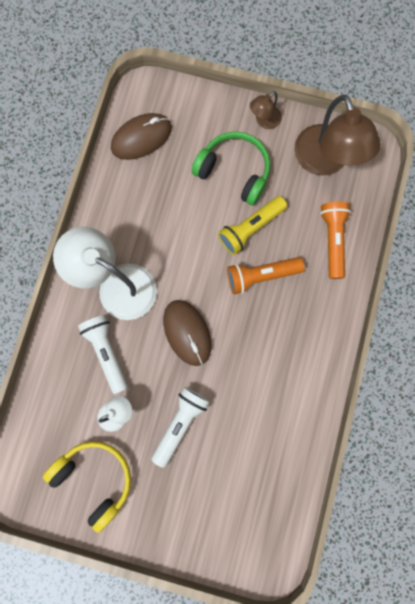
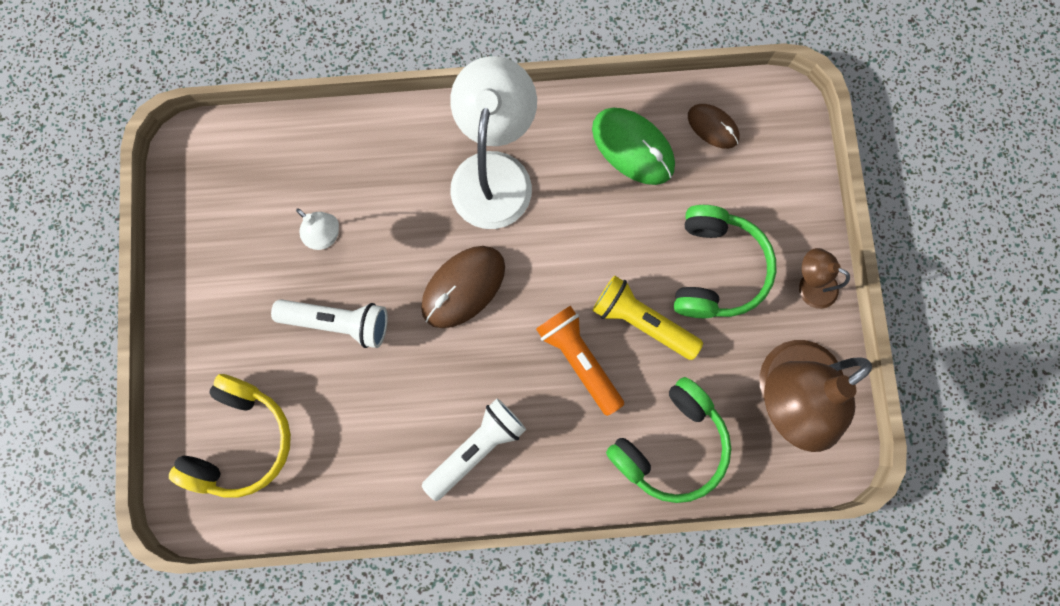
camera: 70 degrees right, 0 degrees up
yellow headphones [43,441,131,533] -> yellow headphones moved to [169,374,291,498]
white flashlight [78,315,128,394] -> white flashlight moved to [422,399,526,501]
brown mouse [111,113,172,160] -> brown mouse [688,104,740,149], size x0.61
orange flashlight [320,202,351,279] -> green headphones [606,377,731,503]
none -> green mouse [592,108,675,185]

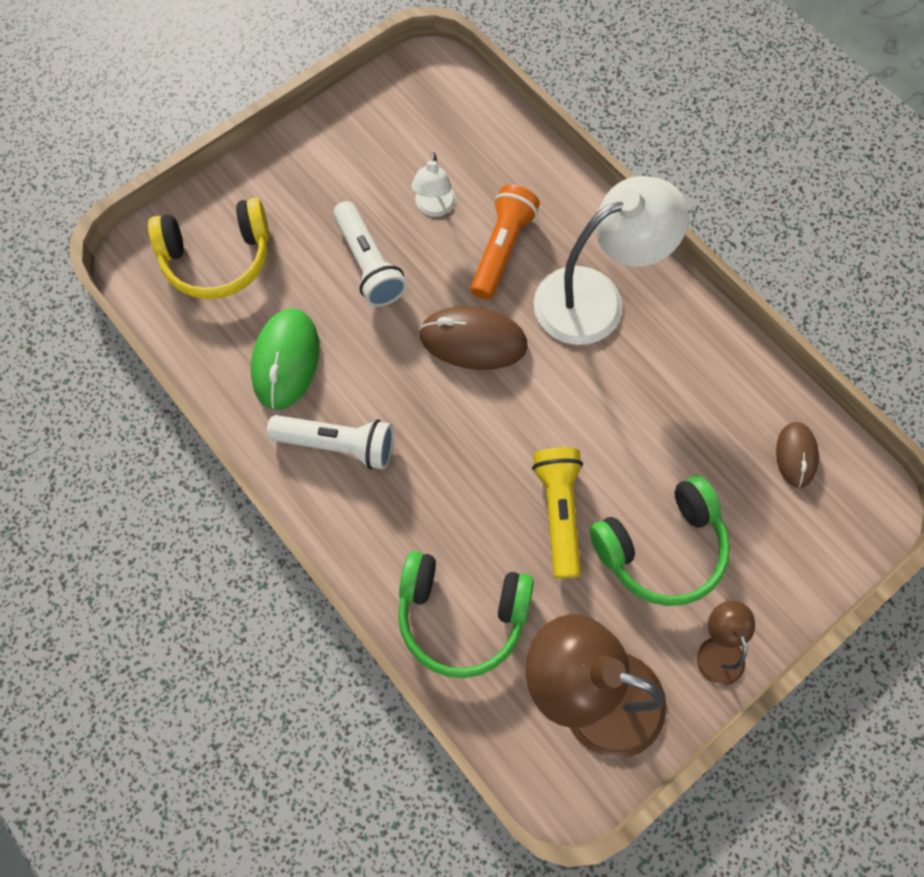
camera: 55 degrees right, 10 degrees down
orange flashlight [536,306,624,416] -> orange flashlight moved to [470,185,540,300]
green mouse [592,108,675,185] -> green mouse moved to [251,308,319,410]

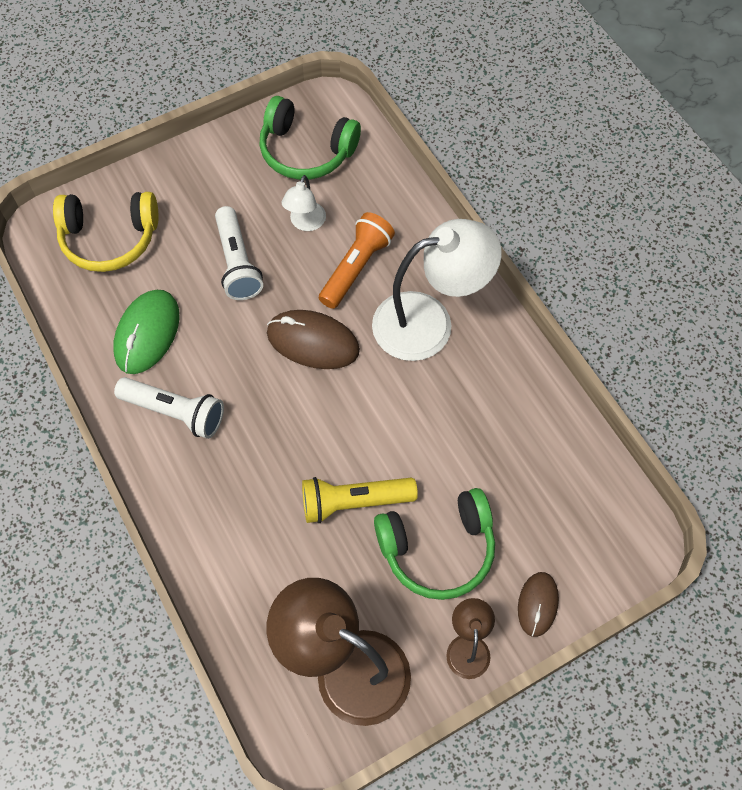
camera: 10 degrees right, 5 degrees down
green headphones [398,551,534,678] -> green headphones moved to [259,96,361,180]
yellow flashlight [532,447,583,579] -> yellow flashlight turned 105 degrees counterclockwise [302,477,418,523]
brown mouse [776,422,819,488] -> brown mouse moved to [518,572,559,637]

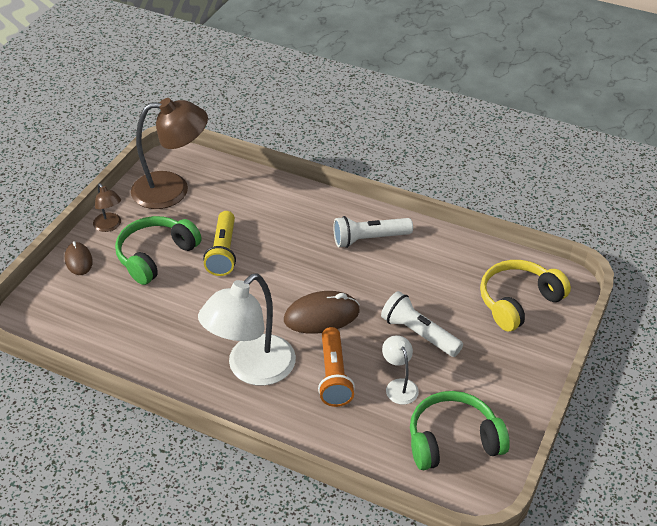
camera: 145 degrees right, 20 degrees down
green mouse [113,290,180,374] -> none
yellow flashlight [302,477,418,523] -> yellow flashlight turned 135 degrees clockwise [203,211,236,276]

